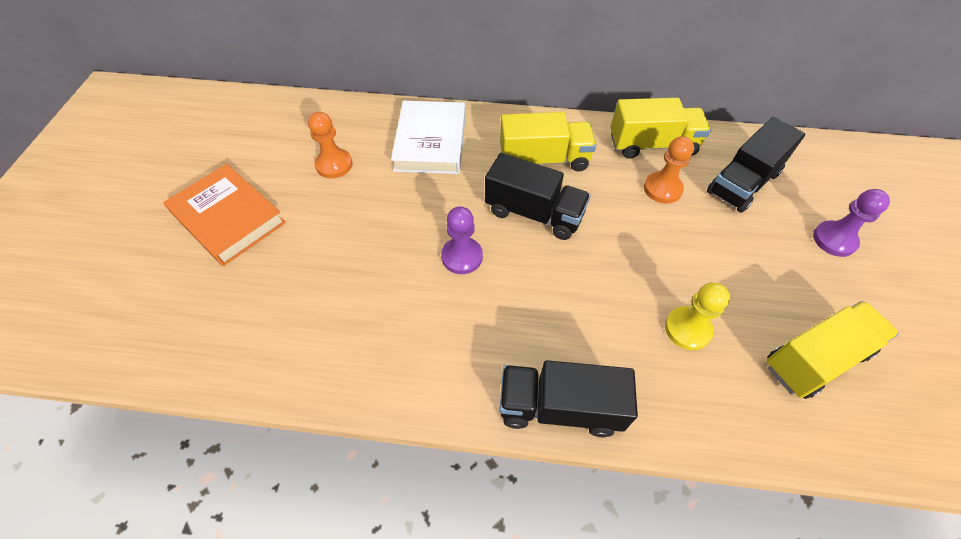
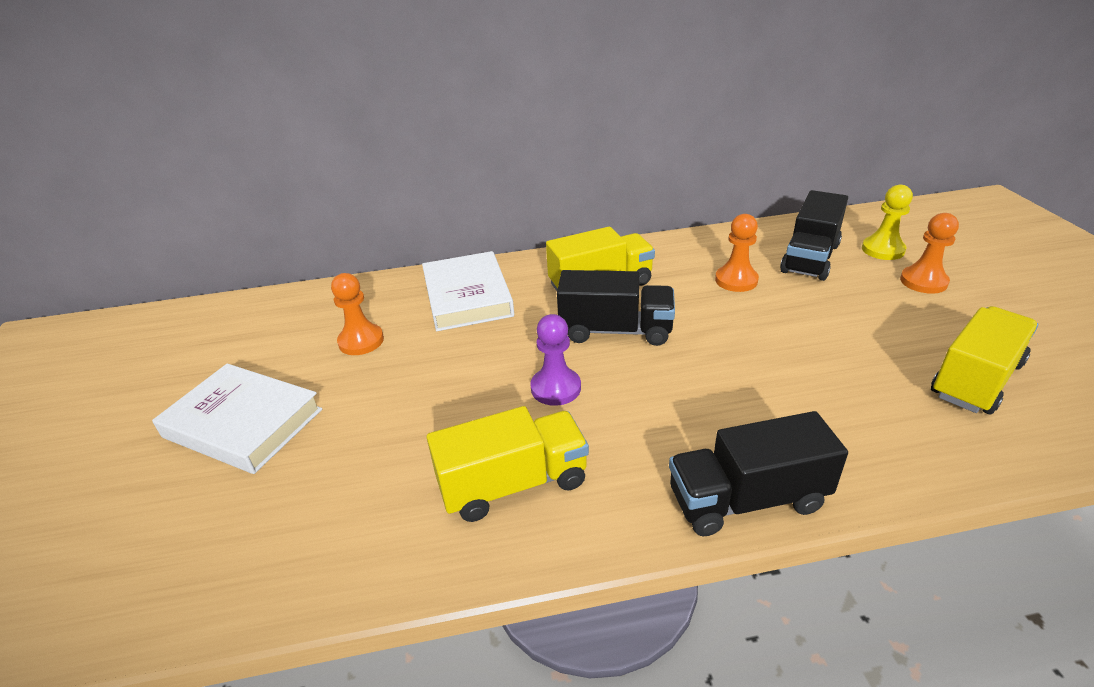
camera: 15 degrees left, 20 degrees down
orange book [163,164,286,266] -> white book [152,363,322,474]
yellow truck [611,98,711,159] -> yellow truck moved to [427,406,589,522]
yellow pawn [665,282,730,350] -> yellow pawn moved to [862,185,913,260]
purple pawn [813,189,890,257] -> orange pawn [900,213,959,294]

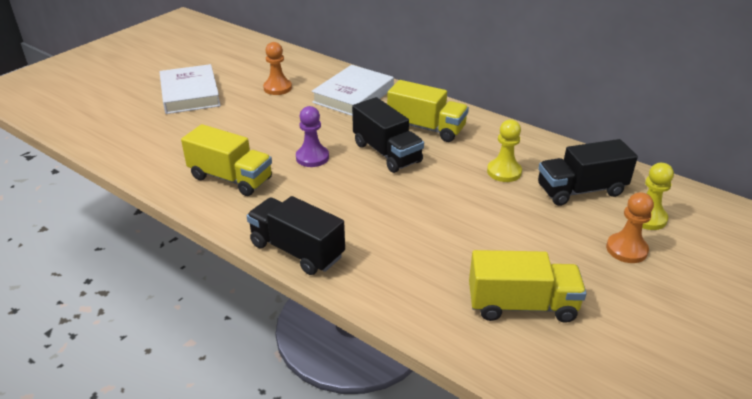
camera: 45 degrees right, 0 degrees up
orange pawn [715,214,759,292] -> yellow pawn [487,120,522,182]

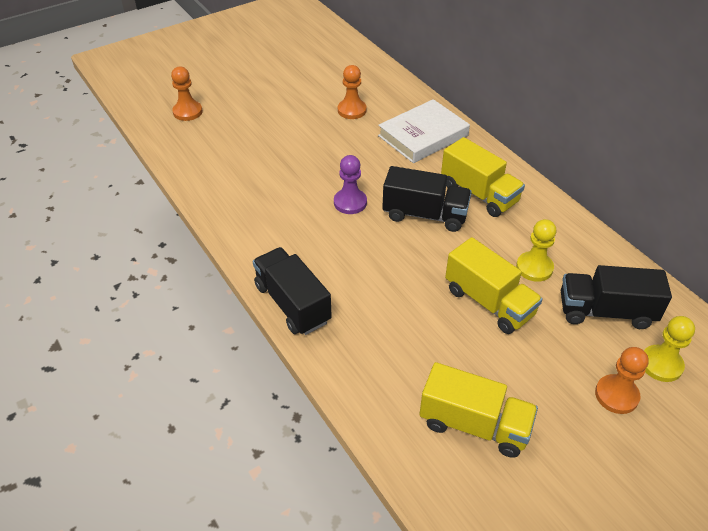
camera: 20 degrees right, 10 degrees up
white book [159,64,221,114] -> none
yellow truck [181,124,272,196] -> yellow truck moved to [445,237,543,334]
black truck [352,97,424,173] -> black truck turned 60 degrees counterclockwise [382,166,472,232]
none -> orange pawn [171,67,202,121]

